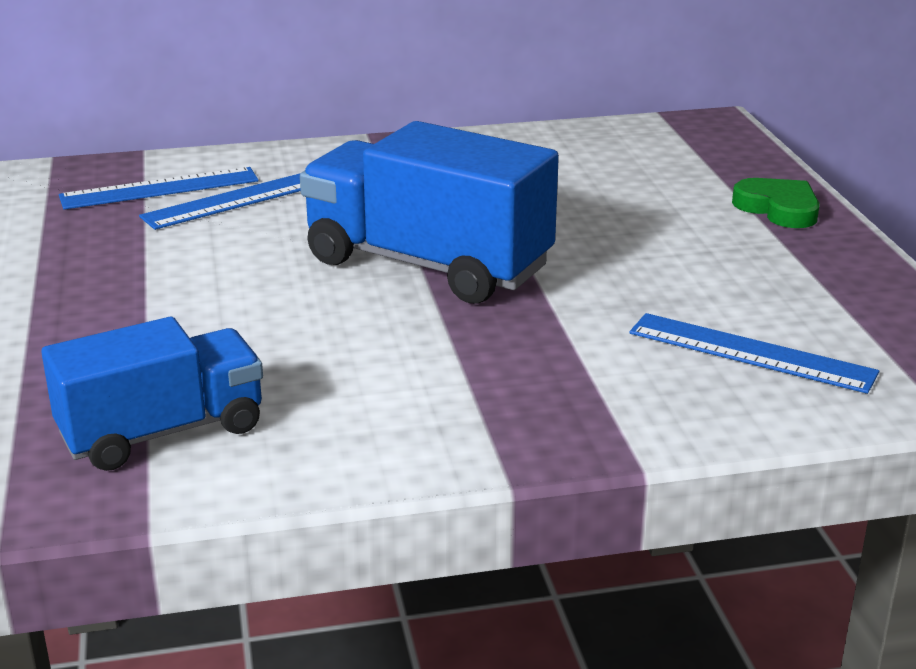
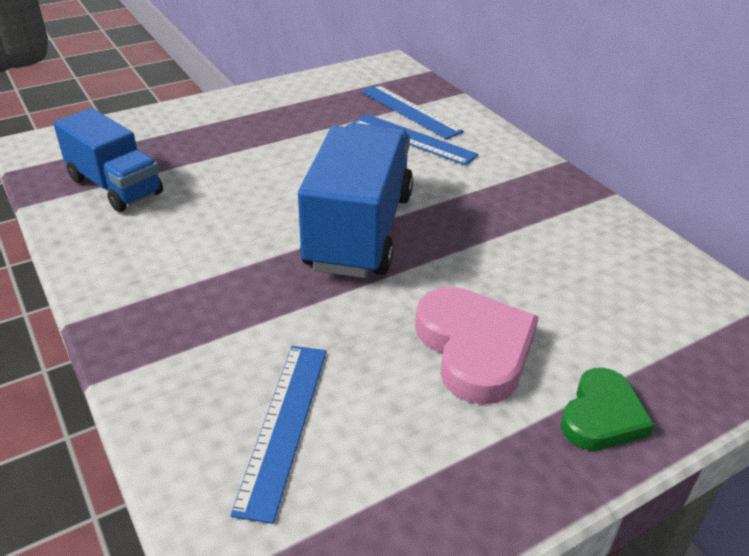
camera: 70 degrees right, 10 degrees up
none -> pink heart [415,287,539,404]

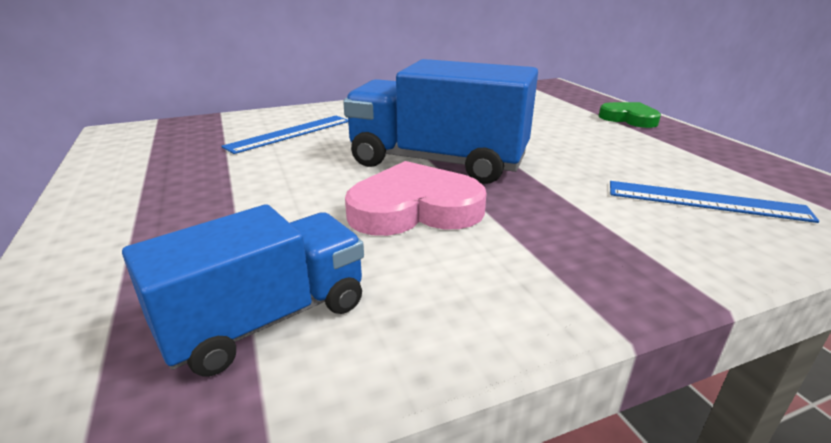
camera: 80 degrees left, 10 degrees down
blue ruler [361,85,464,139] -> none
pink heart [415,287,539,404] -> pink heart moved to [345,161,487,236]

